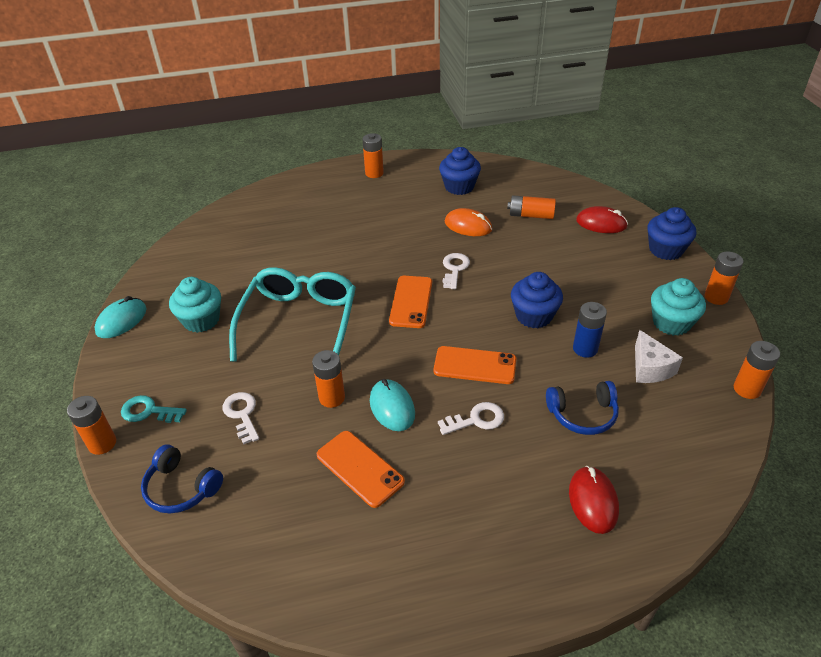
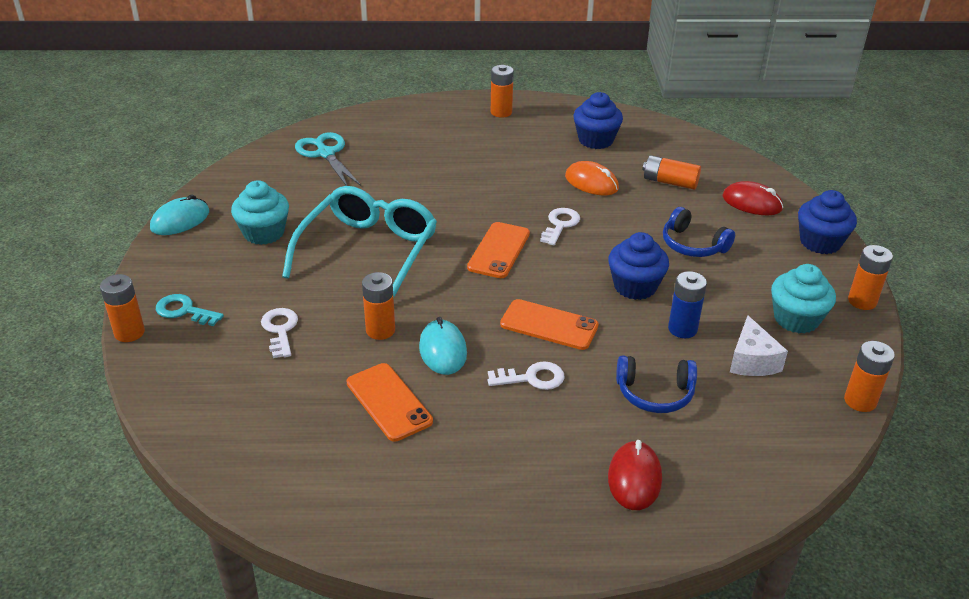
camera: 10 degrees right, 5 degrees down
blue headphones [141,444,223,513] -> blue headphones moved to [663,207,735,257]
none -> turquoise scissors [295,132,362,187]

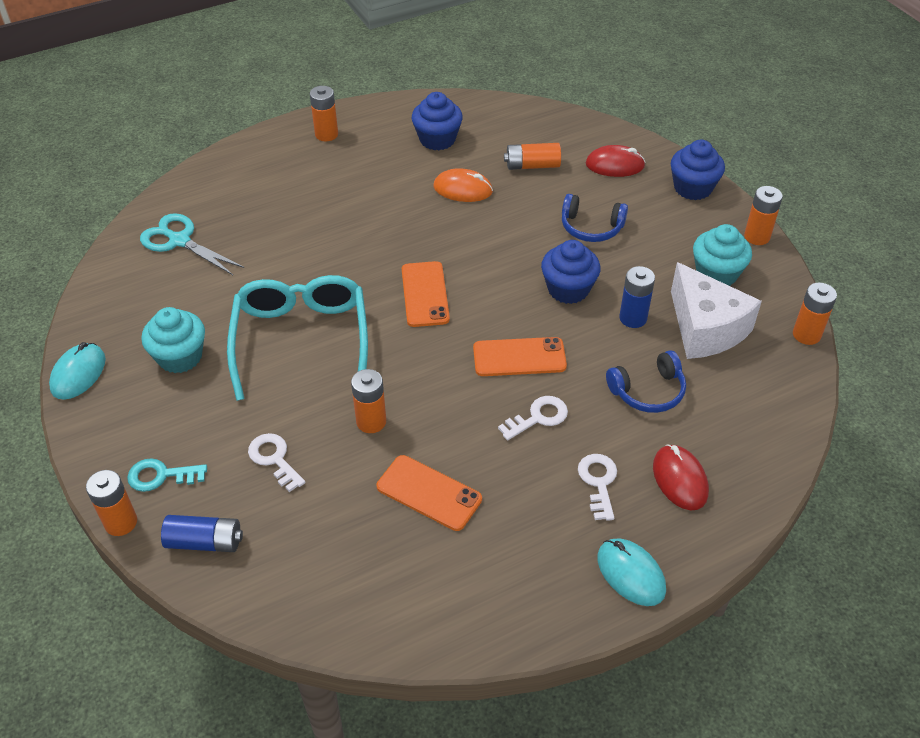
camera: 25 degrees left, 10 degrees up
turquoise mouse [419,317,467,375] -> turquoise mouse moved to [597,538,666,606]
white key [540,208,580,245] -> white key moved to [578,454,617,521]
white cheese [730,316,788,376] -> white cheese [671,262,762,359], size x1.65
none -> blue battery [161,515,243,552]

